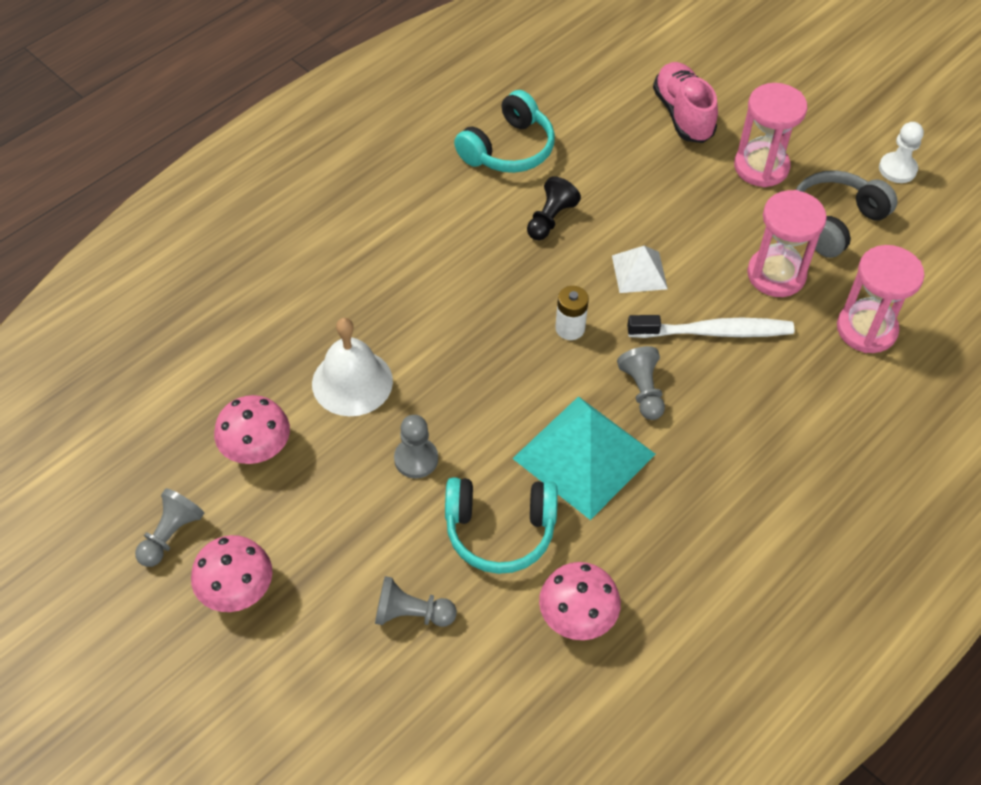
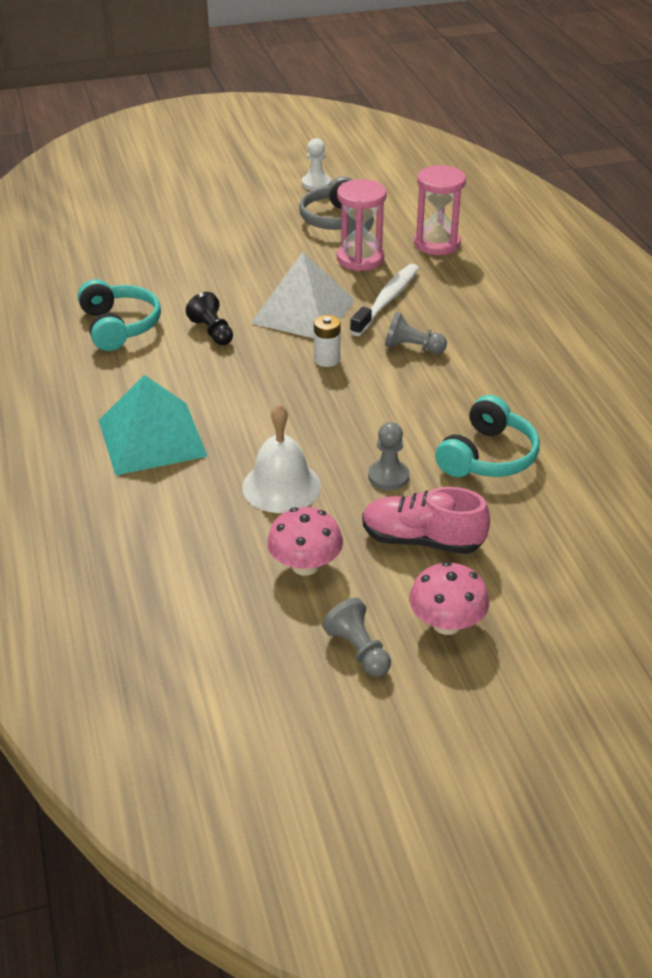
camera: 60 degrees left, 15 degrees down
grey pawn [375,576,457,627] -> none
turquoise pyramid [512,396,656,520] -> turquoise pyramid moved to [99,375,208,476]
pink mushroom [539,562,621,640] -> none
white pyramid [612,246,668,293] -> white pyramid [251,252,355,338], size x1.91
pink shoe [653,62,718,143] -> pink shoe moved to [362,487,490,554]
pink hourglass [734,83,807,187] -> none

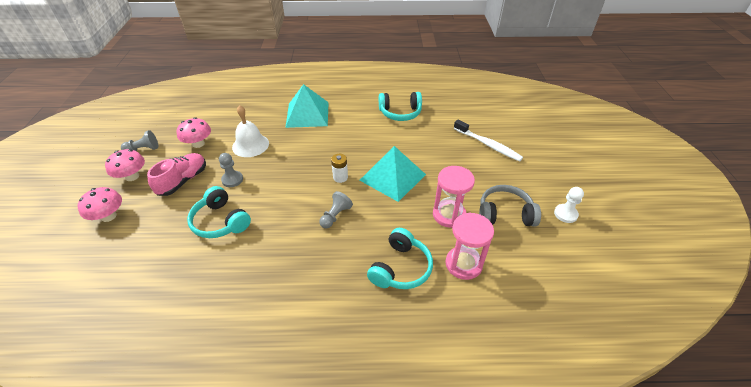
camera: 105 degrees right, 5 degrees up
black pawn [186,292,233,345] -> none
white pyramid [251,252,355,338] -> turquoise pyramid [360,146,426,202]
white toothbrush [350,264,419,336] -> white toothbrush moved to [454,120,523,162]
none -> pink mushroom [78,187,122,222]
none -> turquoise headphones [367,228,433,289]

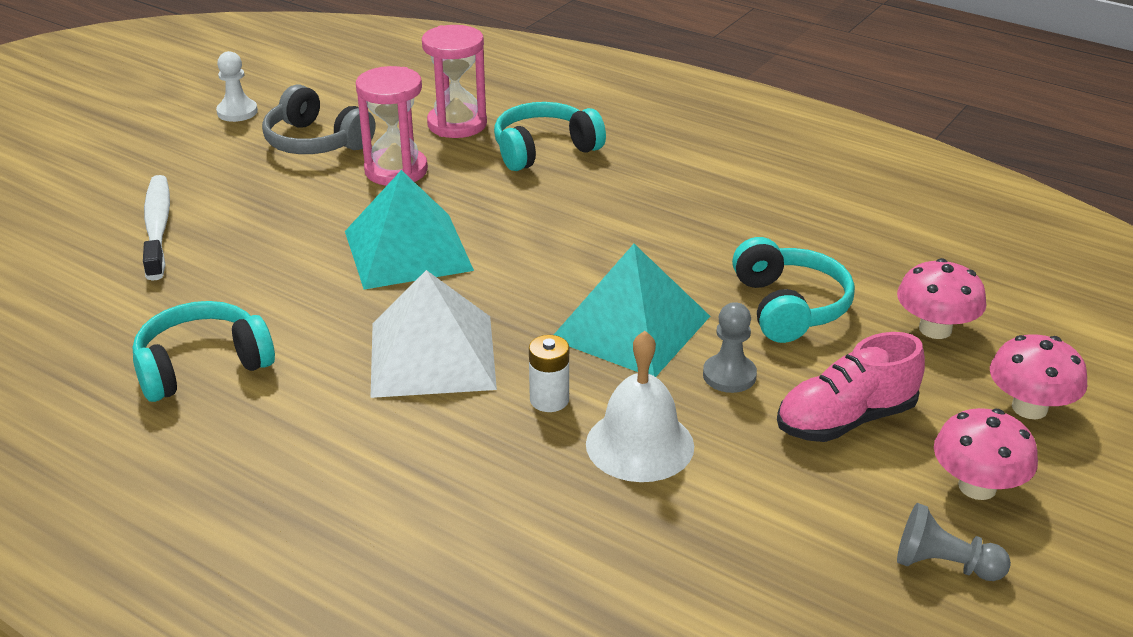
camera: 145 degrees left, 10 degrees down
pink mushroom [177,117,211,148] -> pink mushroom moved to [897,258,986,339]
turquoise pyramid [285,84,329,128] -> turquoise pyramid moved to [554,244,710,377]
grey pawn [319,191,353,229] -> none
white battery [331,154,348,183] -> white battery moved to [529,335,569,412]
turquoise headphones [379,92,422,121] -> turquoise headphones turned 60 degrees counterclockwise [133,301,275,402]
none -> white pyramid [370,270,497,398]

